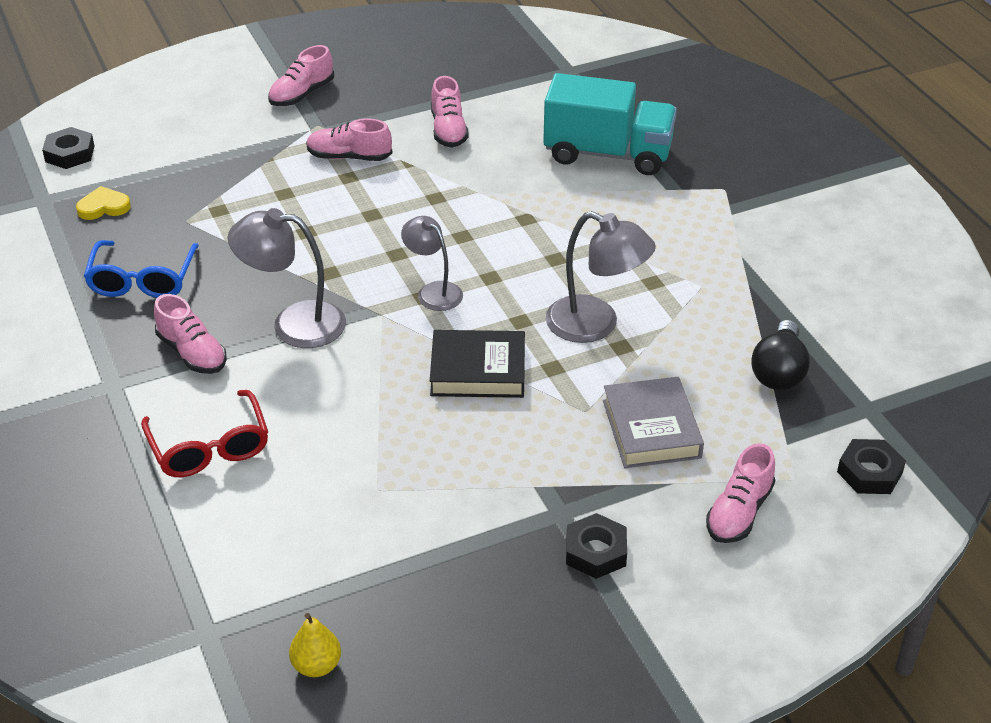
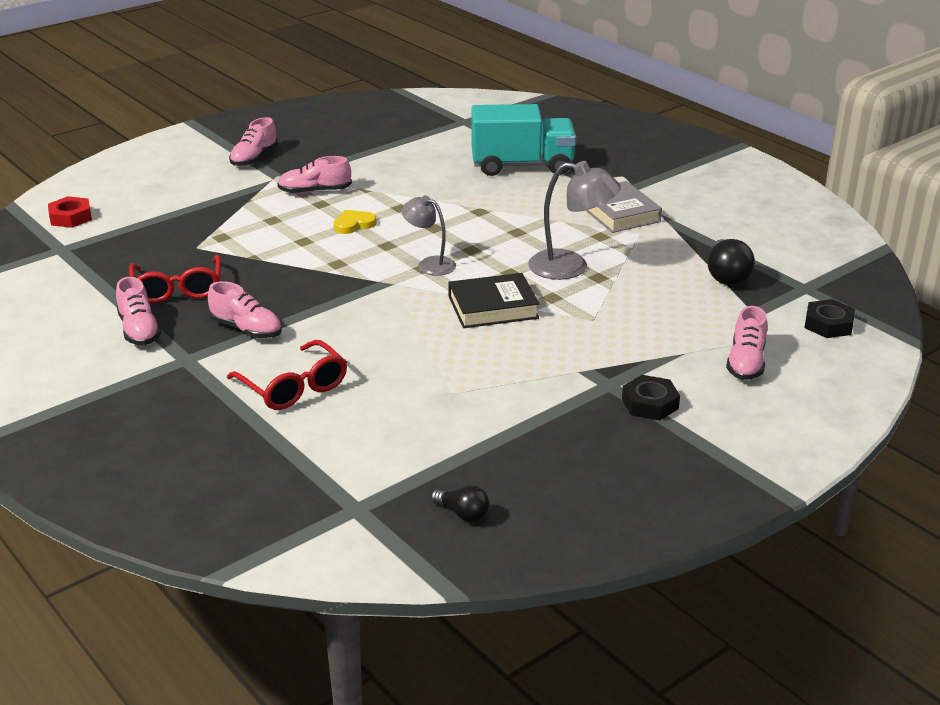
camera: 15 degrees left, 10 degrees down
black nut [42,127,95,169] -> red nut [48,196,92,228]
yellow heart [76,186,131,220] -> yellow heart moved to [333,210,376,234]
blue glasses [84,240,199,298] -> red glasses [129,255,221,303]
grey lamp [228,208,346,348] -> none
yellow pear [289,613,341,677] -> black light bulb [431,485,489,522]
pink shoe [431,76,468,148] -> pink shoe moved to [116,277,161,345]
grey book [603,377,704,468] -> grey book moved to [585,181,662,233]

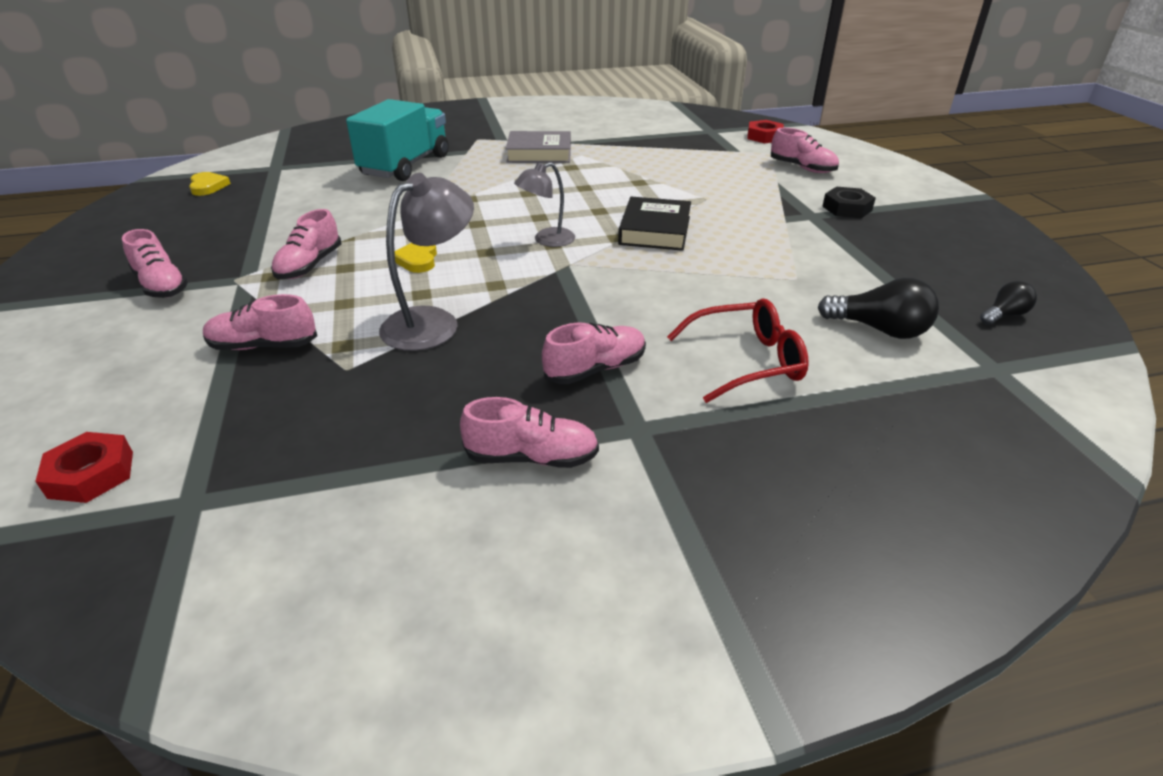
camera: 65 degrees left, 5 degrees up
red glasses [129,255,221,303] -> none
grey lamp [528,161,621,280] -> grey lamp moved to [379,173,474,351]
black light bulb [708,239,755,285] -> black light bulb moved to [818,278,939,339]
black nut [804,299,855,338] -> red nut [747,120,784,143]
none -> yellow heart [189,172,231,196]
none -> pink shoe [203,294,317,350]

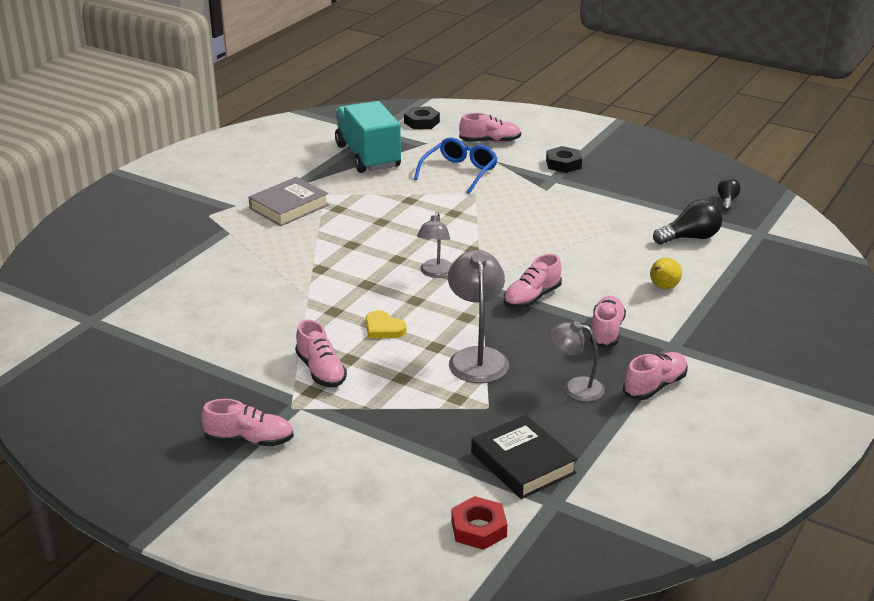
camera: 45 degrees left, 5 degrees down
yellow heart [189,172,231,196] -> none
pink shoe [203,294,317,350] -> pink shoe moved to [504,254,562,308]
turquoise truck [346,99,449,181] -> turquoise truck moved to [335,101,401,173]
black book [618,197,691,251] -> black book moved to [471,415,577,499]
red glasses [667,298,809,403] -> yellow pear [650,258,682,289]
red nut [747,120,784,143] -> black nut [404,106,440,129]
none -> blue glasses [414,137,498,194]
none -> grey lamp [549,321,605,402]

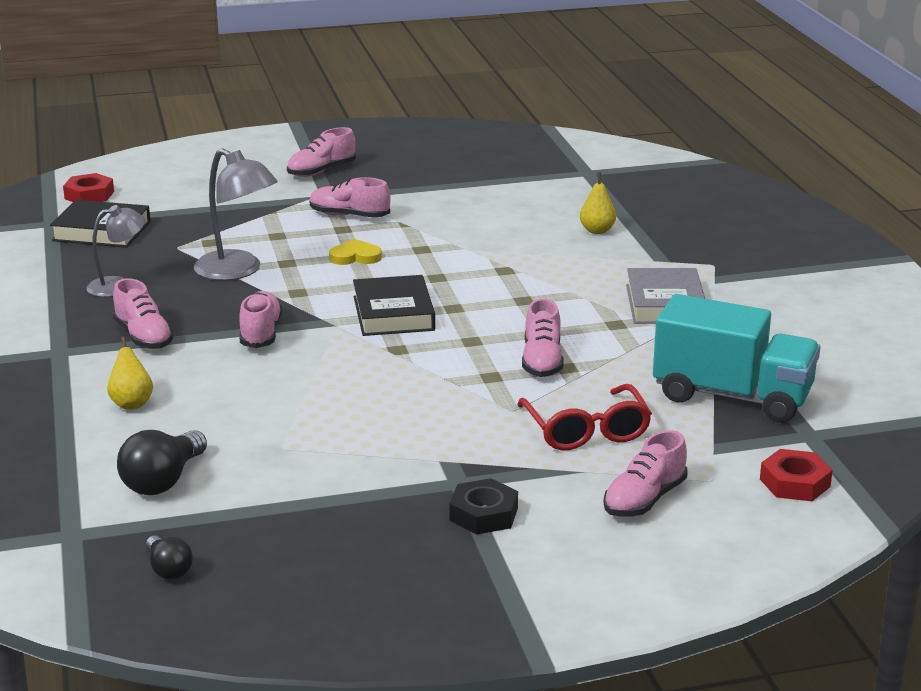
camera: 135 degrees right, 5 degrees down
black nut [404,106,440,129] -> red nut [760,449,833,501]
blue glasses [414,137,498,194] -> red glasses [517,384,652,450]
grey lamp [417,212,452,278] -> black book [353,275,435,336]
pink shoe [623,352,688,400] -> pink shoe moved to [522,299,564,377]
none -> yellow pear [580,172,616,234]

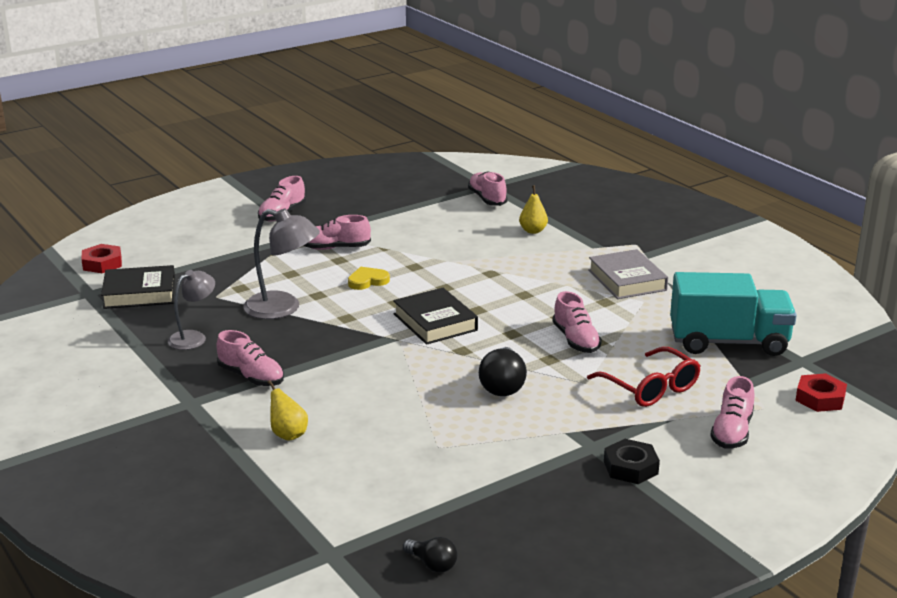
camera: 20 degrees left, 0 degrees up
black light bulb [117,430,207,495] -> black light bulb moved to [479,347,527,396]
pink shoe [239,291,282,348] -> pink shoe moved to [468,171,508,206]

